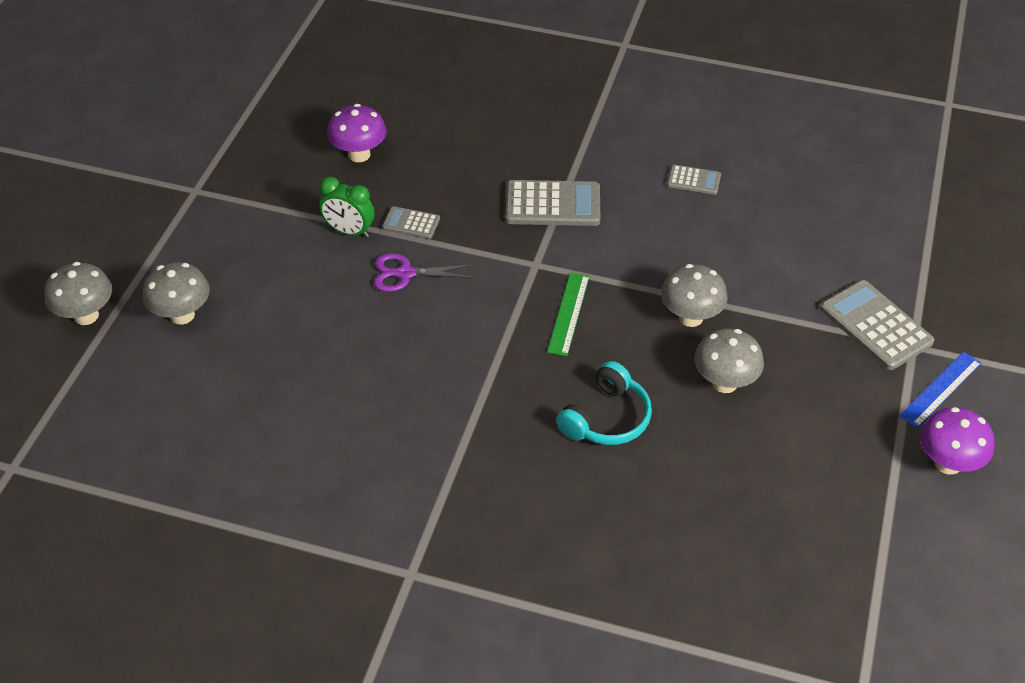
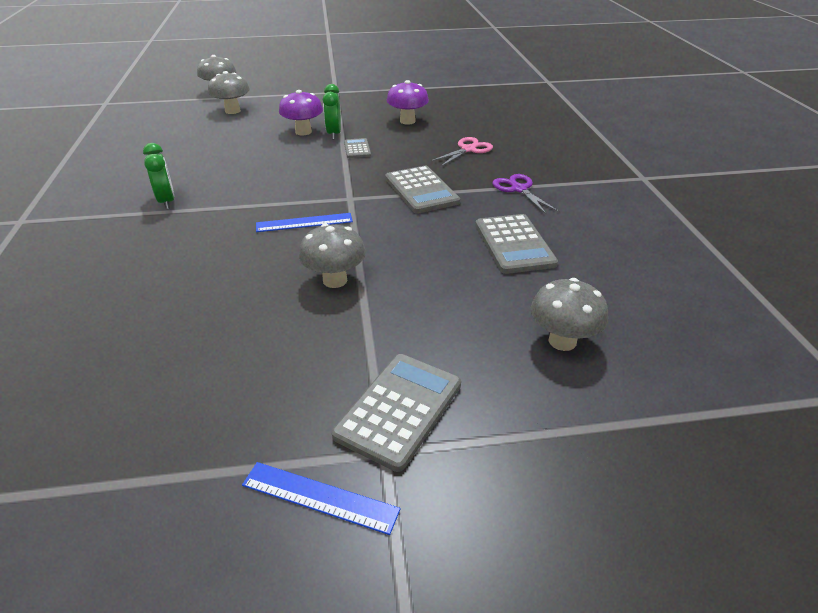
camera: 65 degrees right, 10 degrees down
purple scissors [374,253,474,292] -> purple scissors moved to [492,174,560,215]
green ruler [547,272,590,356] -> blue ruler [256,213,353,232]
turquoise headphones [556,361,652,445] -> none
grey calculator [667,165,721,195] -> grey calculator [475,214,558,274], size x1.83
grey mushroom [695,328,764,393] -> grey mushroom moved to [531,278,608,351]
purple mushroom [920,407,994,475] -> purple mushroom moved to [279,90,323,135]
none -> green clock [143,143,174,209]
none -> pink scissors [430,137,493,166]

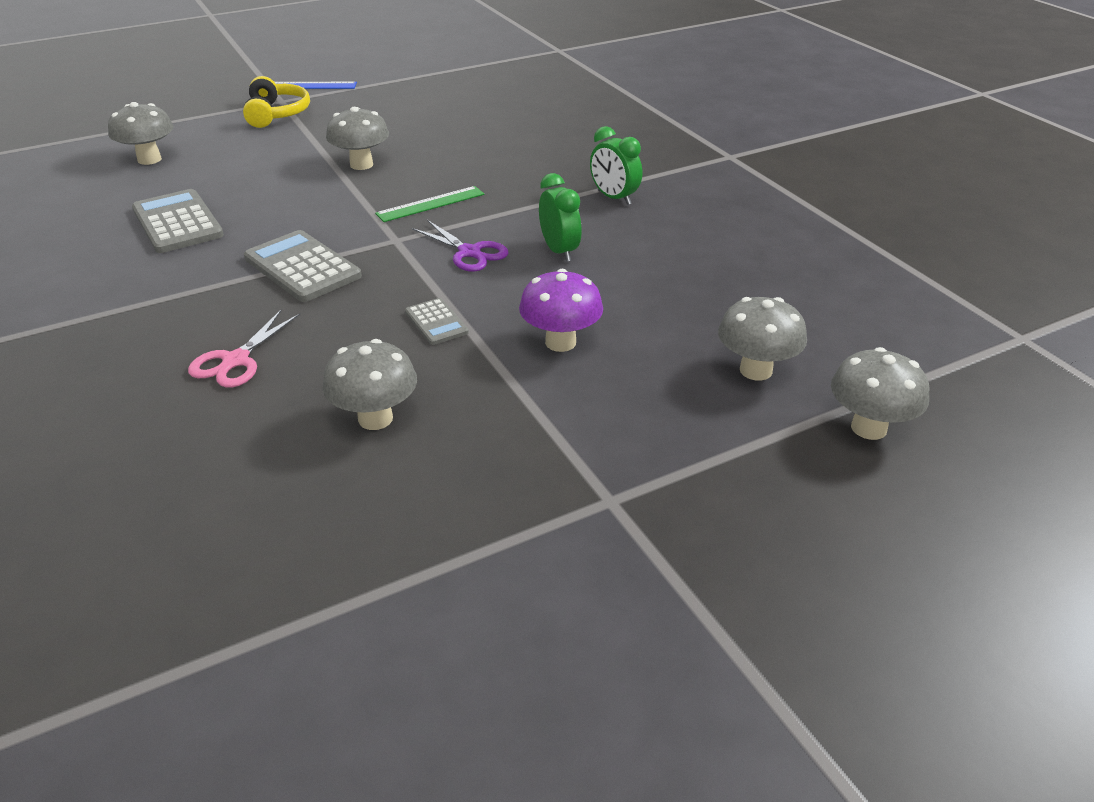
camera: 160 degrees right, 0 degrees up
blue ruler [256,213,353,232] -> green ruler [375,186,484,222]
green clock [323,84,341,140] -> green clock moved to [539,173,582,262]
grey calculator [332,354,461,472] -> yellow headphones [243,76,310,128]
purple mushroom [387,80,429,124] -> grey mushroom [323,339,417,430]
purple scissors [492,174,560,215] -> purple scissors moved to [412,220,508,272]

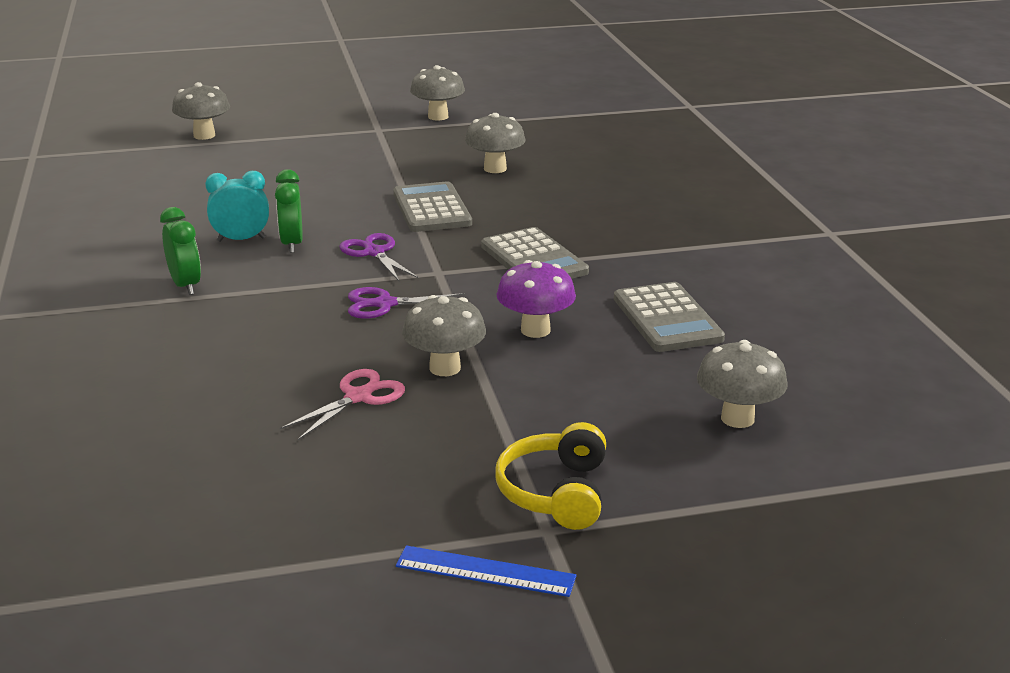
camera: 165 degrees left, 10 degrees down
pink scissors [188,310,300,388] -> pink scissors moved to [279,369,405,440]
green ruler [375,186,484,222] -> purple scissors [348,287,466,319]
grey calculator [405,298,469,345] -> grey calculator [393,181,472,232], size x1.83
purple mushroom [519,269,603,352] -> purple mushroom moved to [496,260,576,338]
grey mushroom [718,297,807,381] -> grey mushroom moved to [410,65,465,120]
none -> turquoise clock [205,171,269,242]

